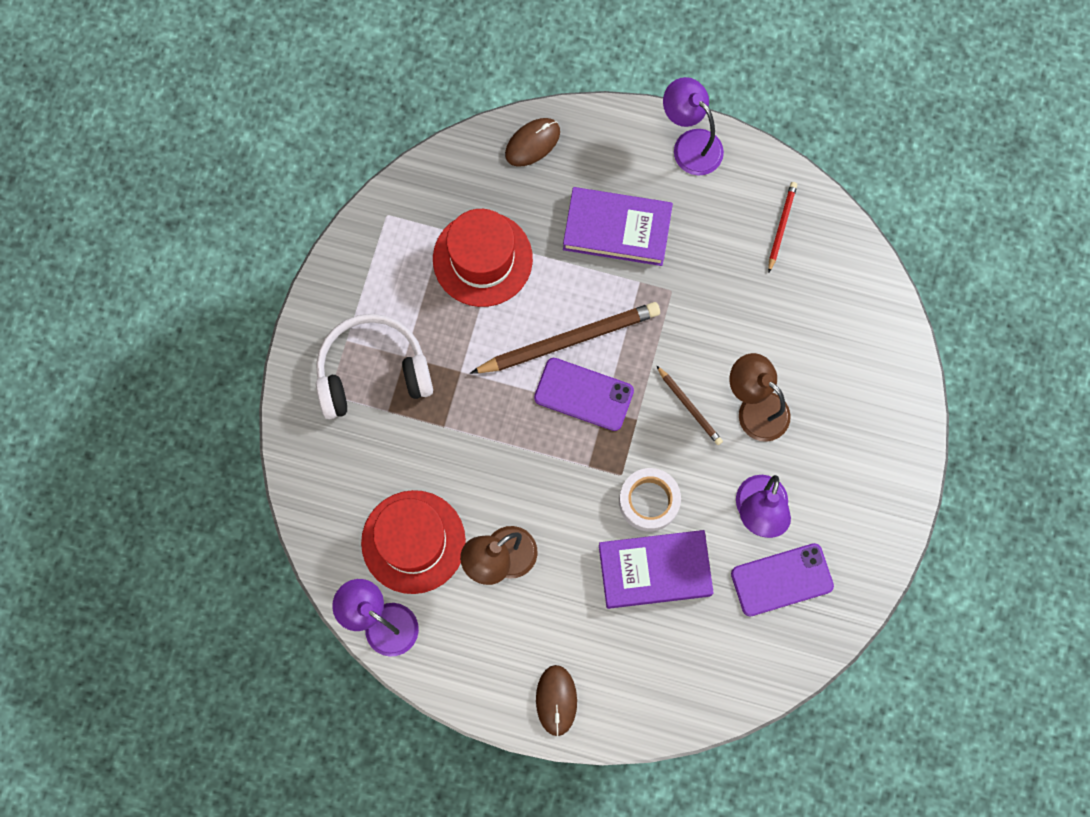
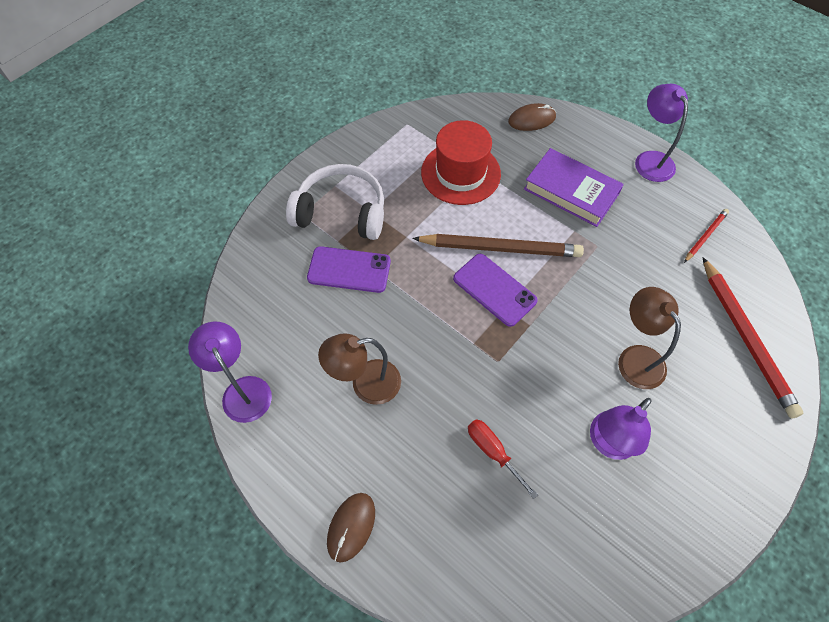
camera: 25 degrees right, 15 degrees down
red hat [361,490,466,594] -> none
purple book [599,530,714,609] -> red screwdriver [468,419,538,499]
white tape [619,468,681,531] -> none
brown pencil [656,365,723,445] -> none
purple phone [731,543,834,617] -> purple phone moved to [307,246,391,293]
none -> red pencil [702,257,803,418]

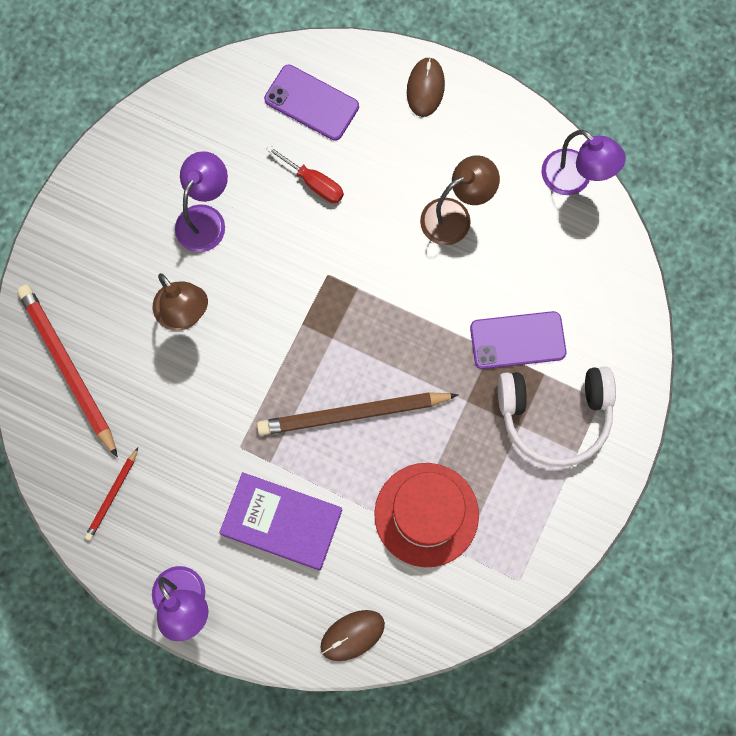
camera: 165 degrees right, 15 degrees up
purple phone [453,254,538,327] -> purple phone moved to [264,65,359,141]

